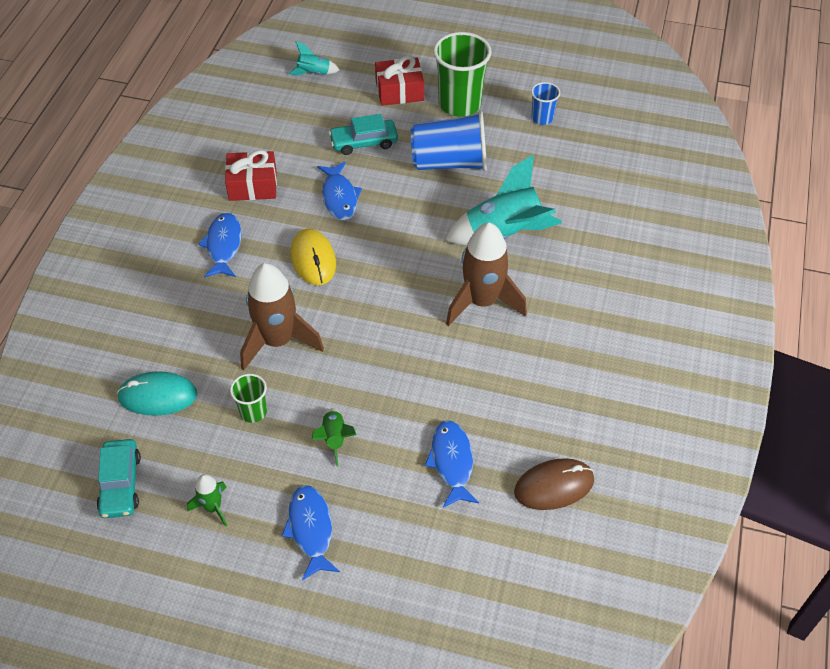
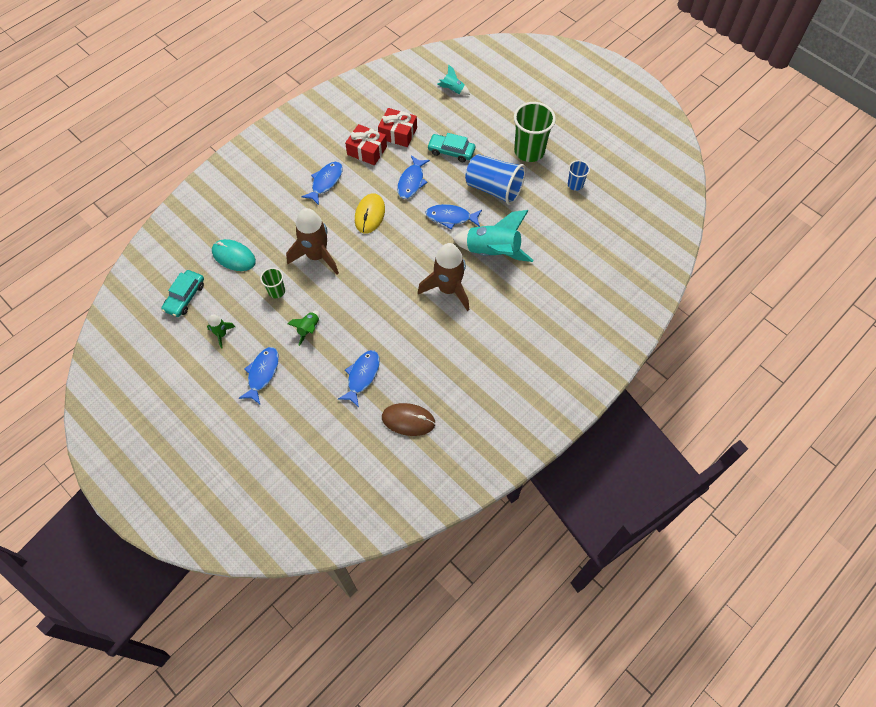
camera: 30 degrees right, 10 degrees up
red gift [375,56,424,106] -> red gift moved to [378,108,417,147]
none -> blue fish [426,204,482,229]

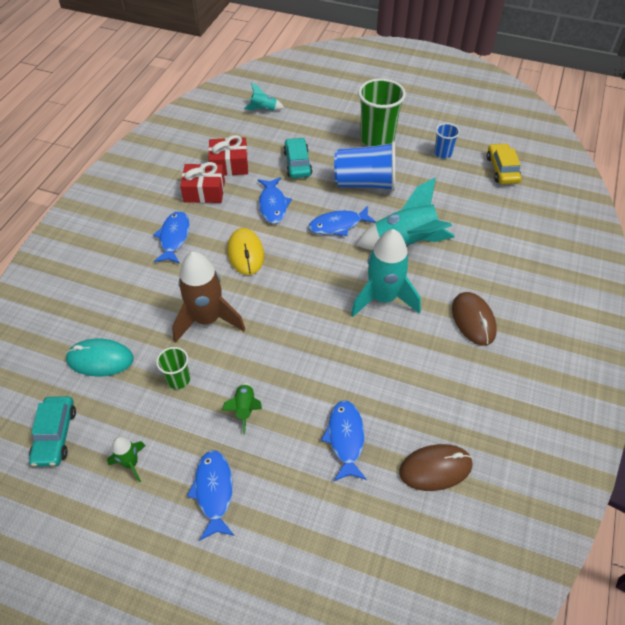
camera: 25 degrees left, 10 degrees down
brown rocket [418,243,469,311] -> turquoise rocket [351,229,421,317]
turquoise car [427,133,475,162] -> turquoise car turned 90 degrees clockwise [283,137,312,178]
none -> brown mouse [452,292,497,346]
none -> yellow car [487,143,521,184]

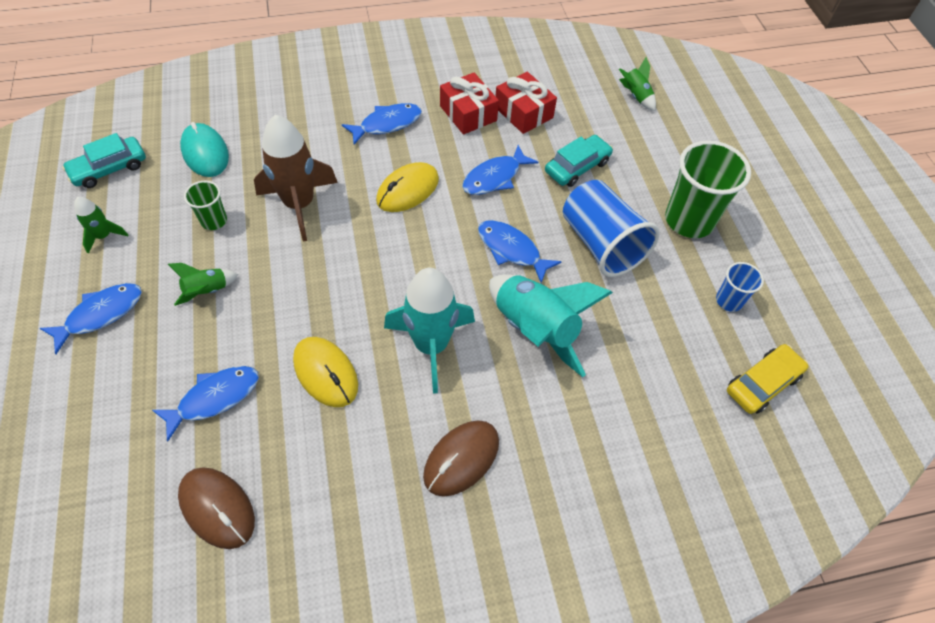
camera: 55 degrees right, 5 degrees up
turquoise rocket [244,83,284,111] -> green rocket [619,57,656,111]
none -> yellow mouse [293,337,358,407]

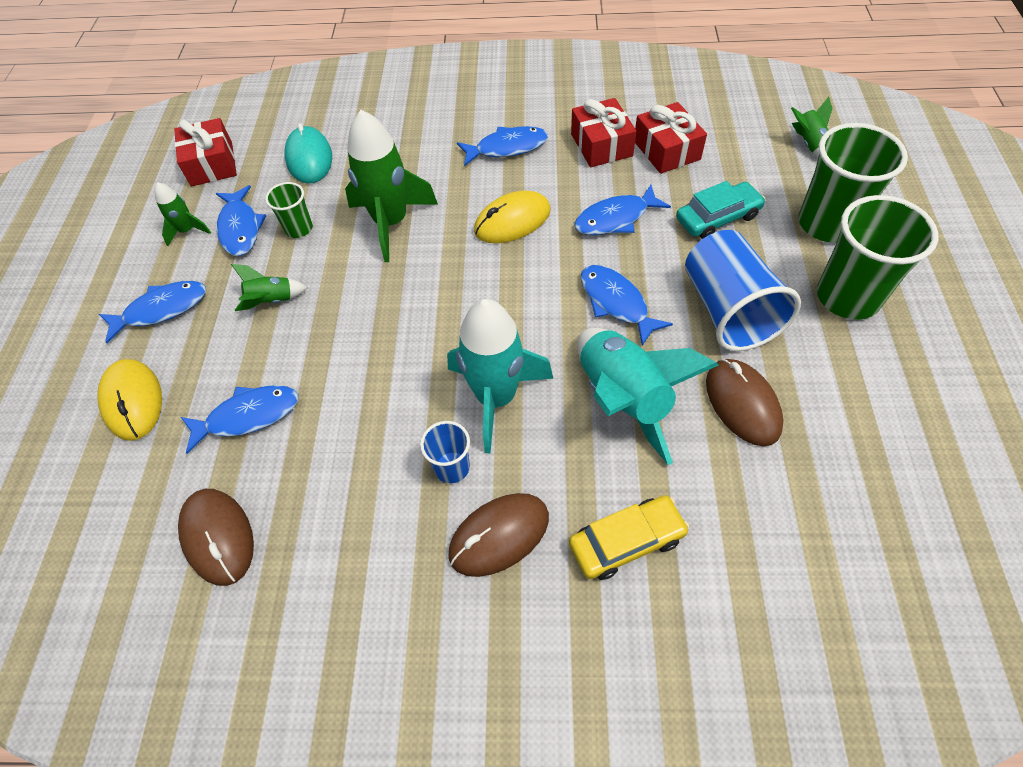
camera: 20 degrees right, 0 degrees up
turquoise car [62,133,146,188] -> red gift [174,118,237,187]
brown rocket [254,115,338,242] -> green rocket [345,110,438,262]
yellow mouse [293,337,358,407] -> yellow mouse moved to [97,359,162,441]
blue cup [716,262,764,312] -> blue cup moved to [420,421,470,483]
yellow car [727,344,809,414] -> yellow car moved to [569,495,689,580]
none -> blue fish [216,185,266,256]
none -> brown mouse [706,359,784,446]
none -> green cup [799,123,908,243]

